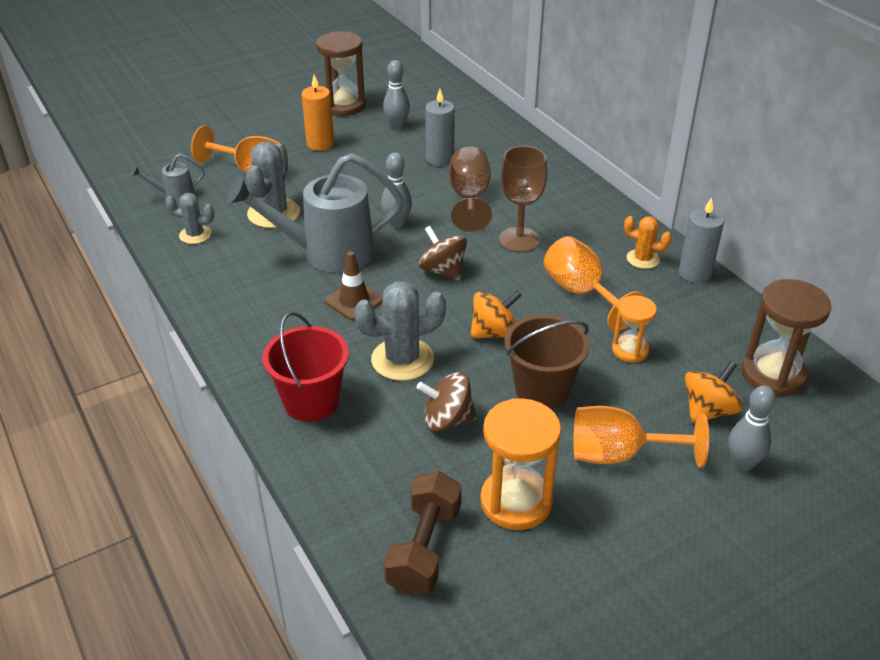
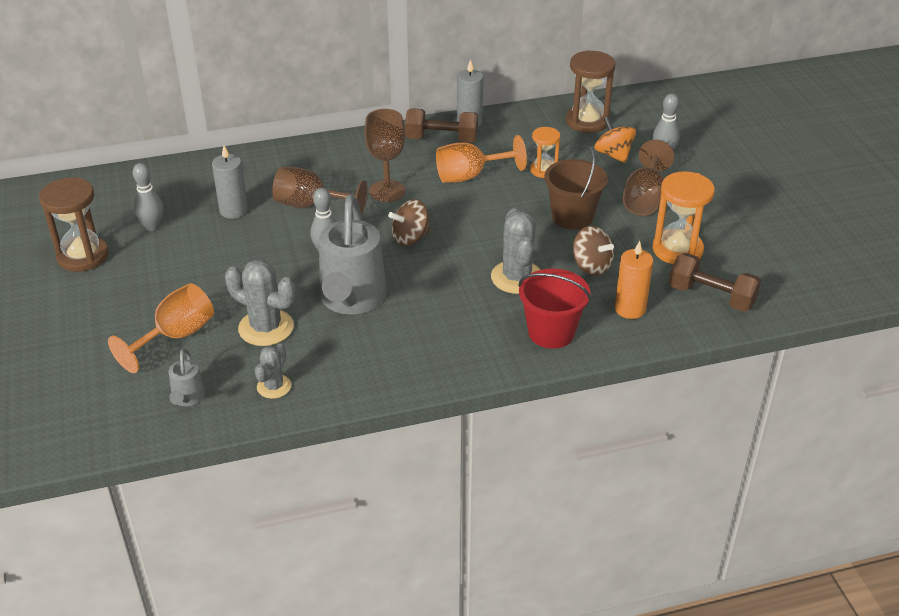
camera: 75 degrees left, 0 degrees up
orange candle [302,75,334,151] -> orange candle moved to [615,241,653,319]
brown traffic cone [324,251,383,320] -> none
brown spinning top [417,372,477,431] -> brown spinning top turned 60 degrees counterclockwise [573,226,614,276]
orange spinning top [470,290,522,339] -> none
orange goblet [573,406,709,467] -> brown goblet [623,140,675,216]
orange cactus [624,216,672,269] -> brown dumbbell [405,108,478,143]

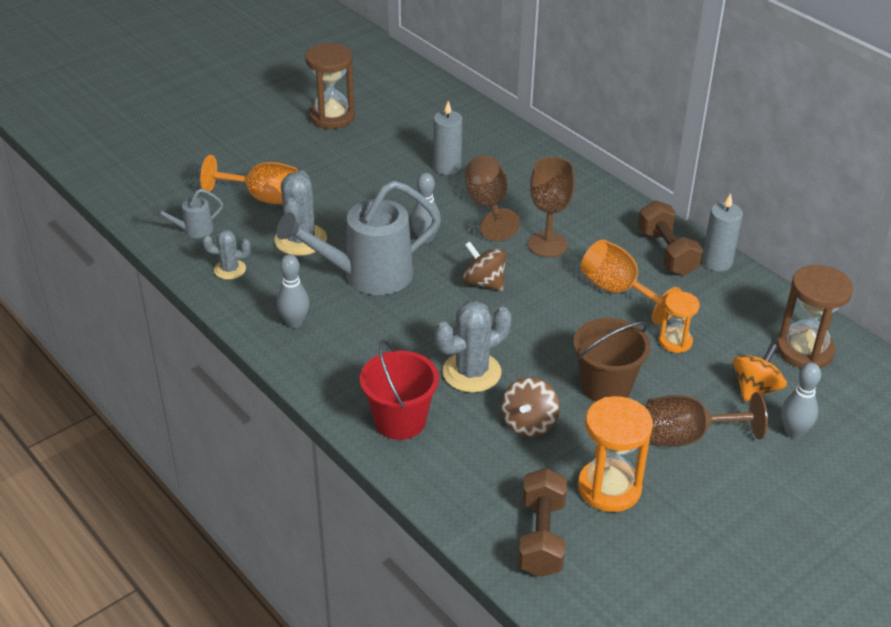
camera: 65 degrees right, 0 degrees up
grey bowling pin [133,163,164,231] -> grey bowling pin moved to [277,254,310,328]
orange candle [615,241,653,319] -> none

